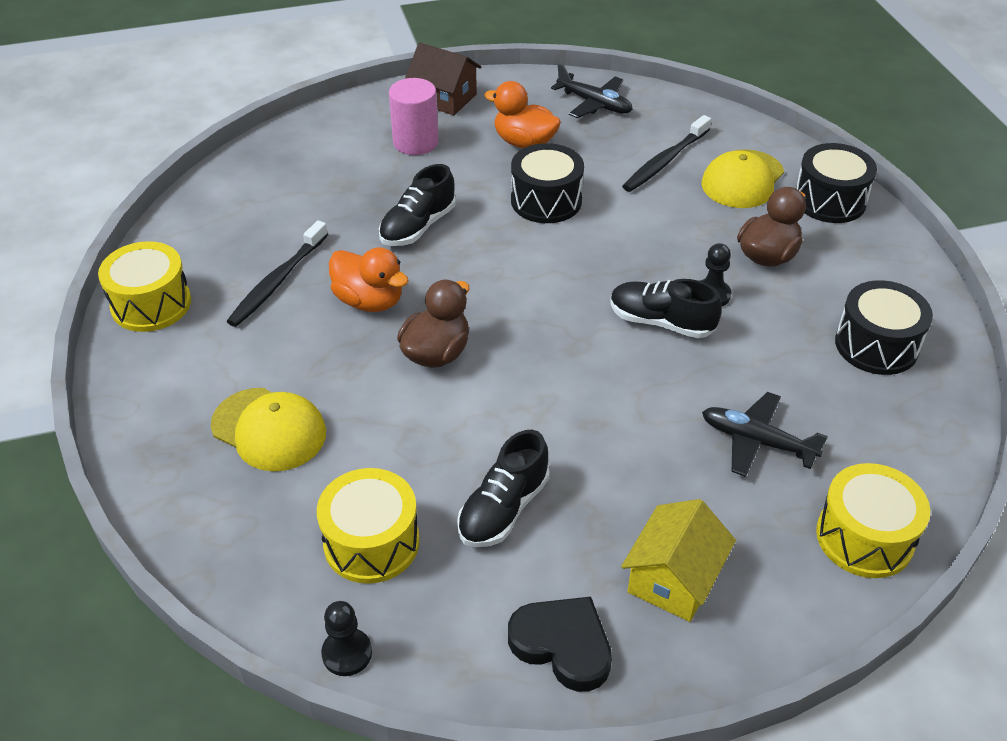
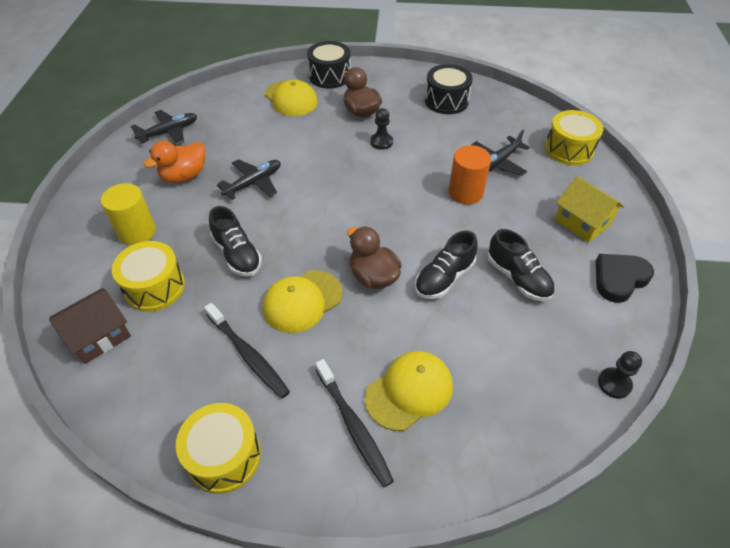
camera: 70 degrees left, 5 degrees up
yellow drum [317,468,420,584] -> yellow drum moved to [112,241,185,312]
orange duck [329,247,409,312] -> yellow cap [263,270,342,333]
pink cylinder [389,78,439,155] -> yellow cylinder [101,183,156,245]
brown house [405,43,481,115] -> brown house moved to [49,288,131,364]
black drum [511,143,584,223] -> black plane [217,159,281,200]
black shoe [610,279,722,338] -> black shoe moved to [415,231,477,299]
black toothbrush [622,115,711,192] -> black toothbrush moved to [315,359,394,487]
none -> orange cylinder [448,145,491,205]

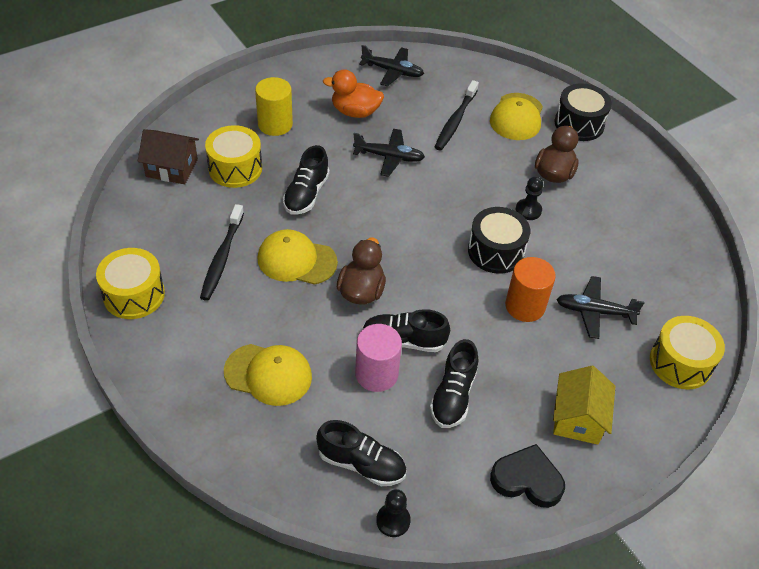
camera: 50 degrees right, 0 degrees up
black toothbrush [315,359,394,487] -> black toothbrush moved to [435,80,479,151]
black drum [425,64,473,114] -> black drum moved to [468,207,530,274]
none -> black shoe [316,420,406,486]
none -> pink cylinder [355,324,402,392]

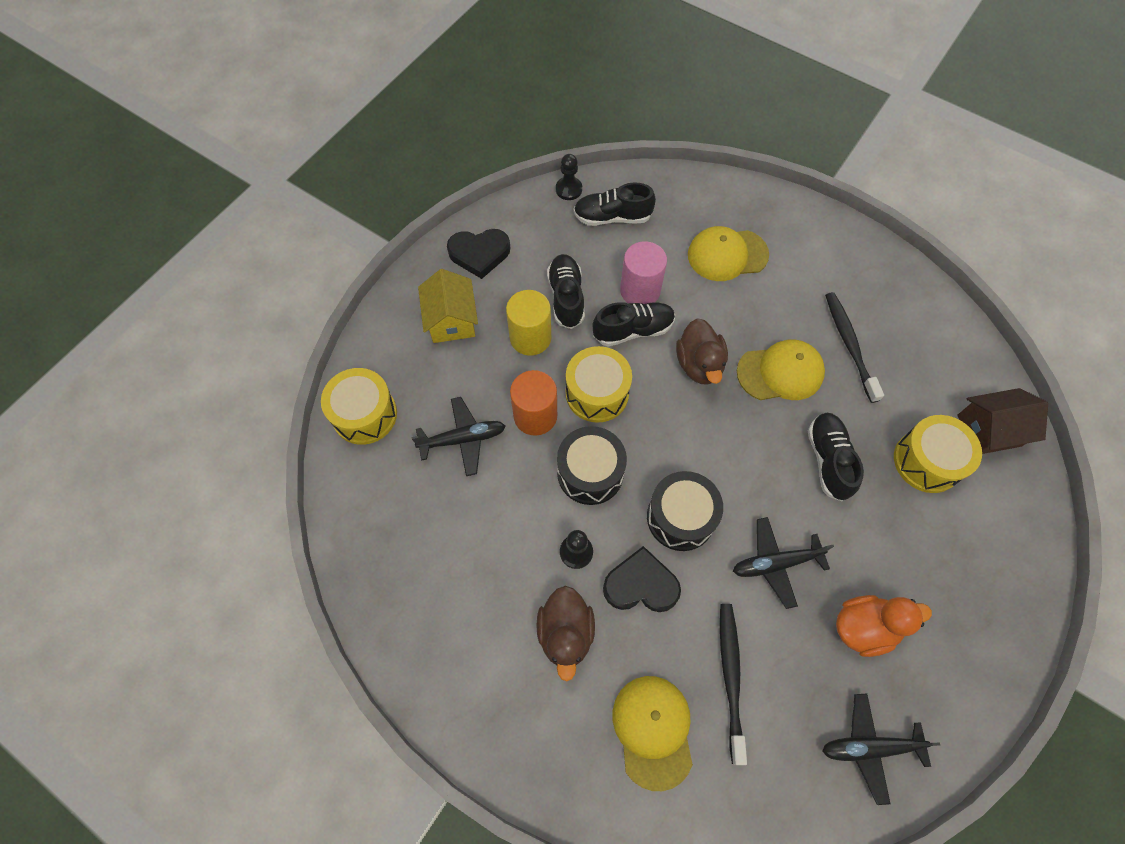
camera: 160 degrees right, 15 degrees up
yellow drum [96,248,165,319] -> yellow drum moved to [566,346,632,423]
yellow cylinder [255,77,293,136] -> yellow cylinder moved to [506,290,551,356]
black drum [555,83,612,141] -> black drum moved to [647,471,723,551]
none -> black heart [603,546,681,612]

